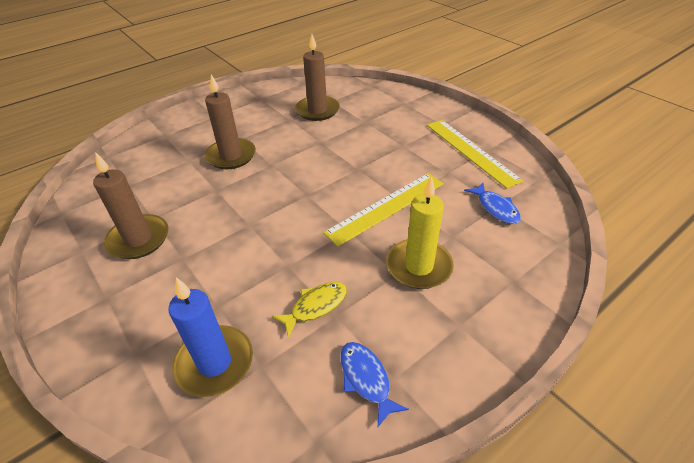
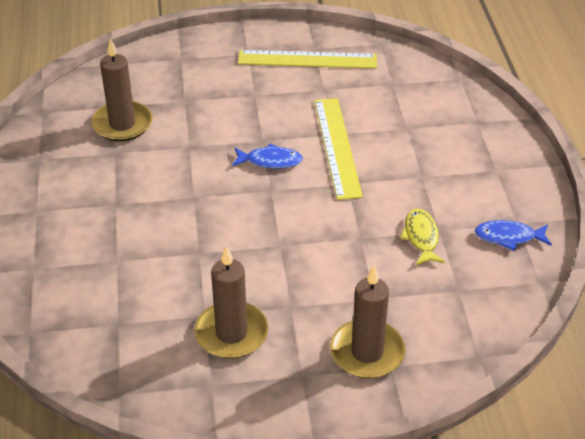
camera: 60 degrees left, 0 degrees up
blue candle [168,277,253,397] -> none
brown candle [205,74,256,169] -> brown candle moved to [330,265,405,378]
yellow candle [386,177,454,289] -> none
blue fish [464,183,521,224] -> blue fish moved to [232,144,303,169]

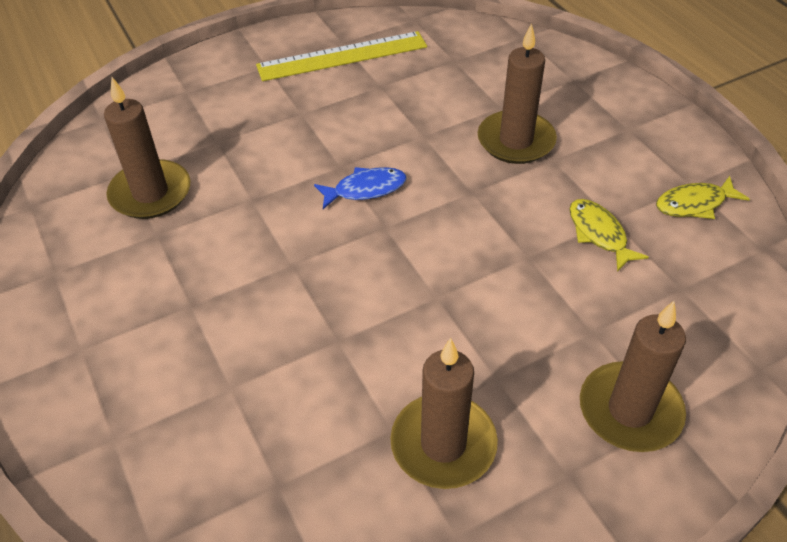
camera: 20 degrees left, 5 degrees up
yellow ruler [315,98,363,200] -> none
blue fish [474,220,552,251] -> yellow fish [656,176,750,219]
none -> brown candle [478,23,557,164]

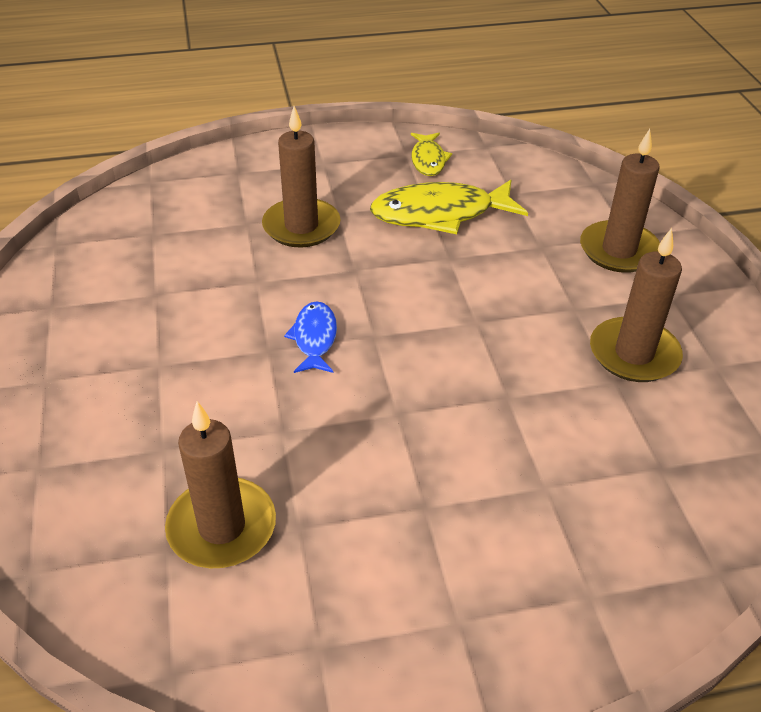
camera: 75 degrees left, 5 degrees down
yellow ruler [256,31,427,81] -> none
yellow fish [570,199,649,272] -> yellow fish [370,180,528,234], size x1.81

